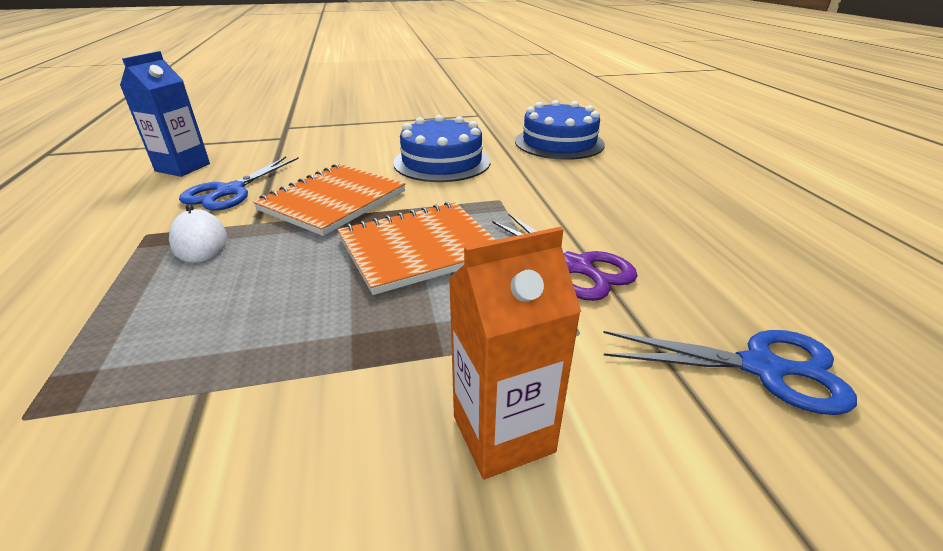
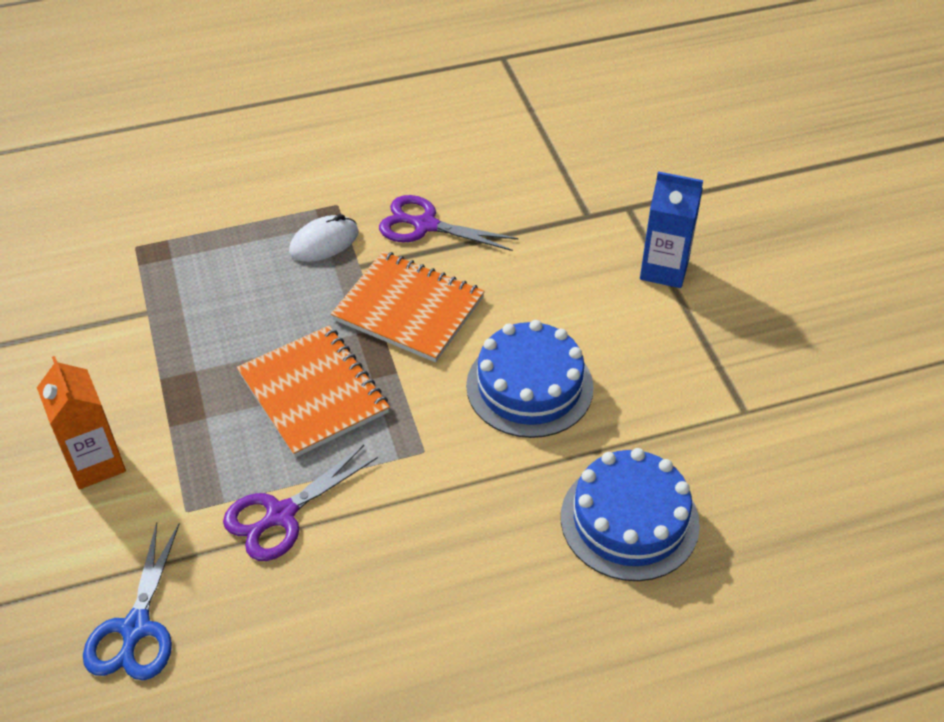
camera: 85 degrees right, 15 degrees up
blue carton [120,51,210,177] -> blue carton moved to [640,171,703,288]
blue scissors [179,156,299,211] -> purple scissors [379,195,518,251]

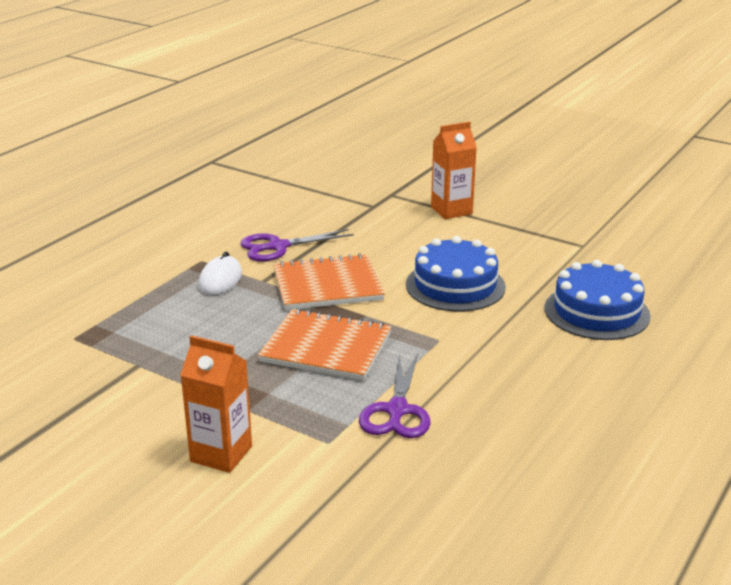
camera: 40 degrees left, 20 degrees down
blue scissors [83,522,180,680] -> none
blue carton [640,171,703,288] -> orange carton [431,122,477,219]

